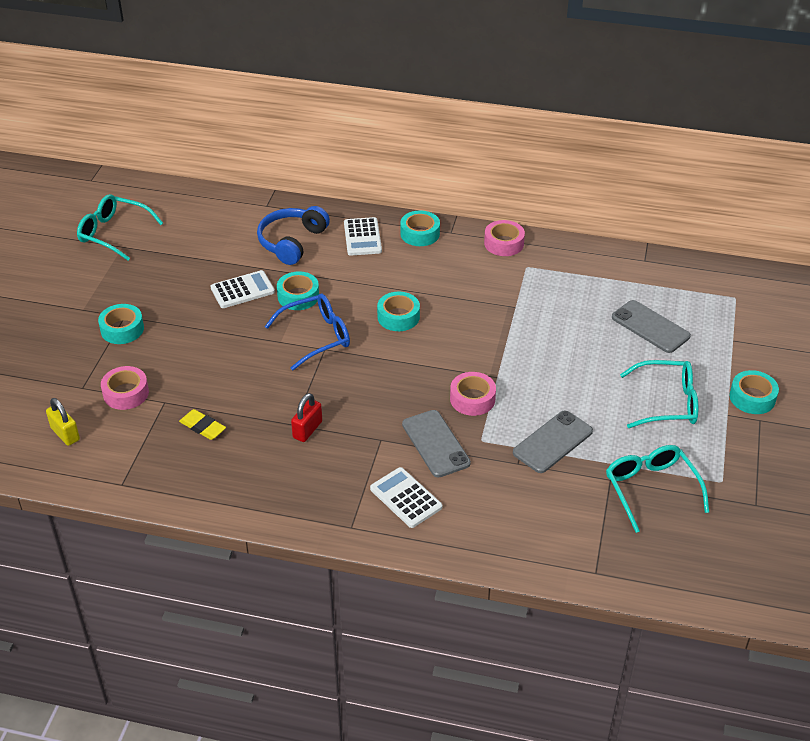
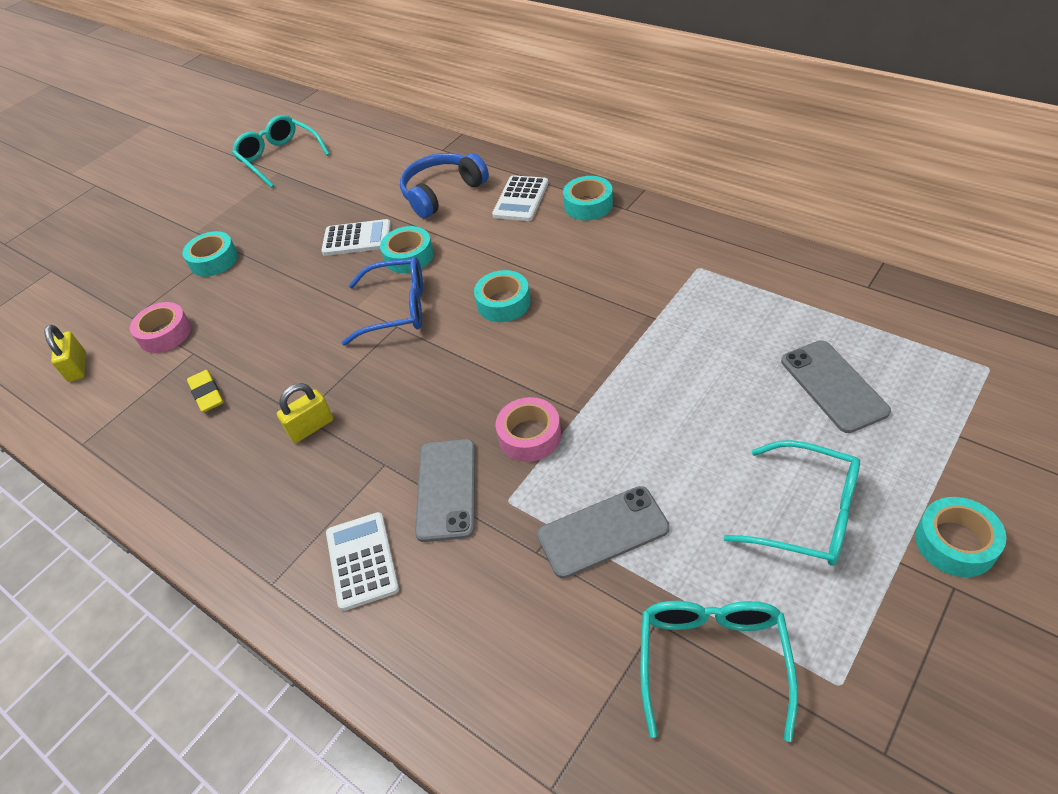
camera: 30 degrees right, 5 degrees up
red padlock [291,393,322,442] -> yellow padlock [277,383,333,443]
pink tape [484,220,525,256] -> none

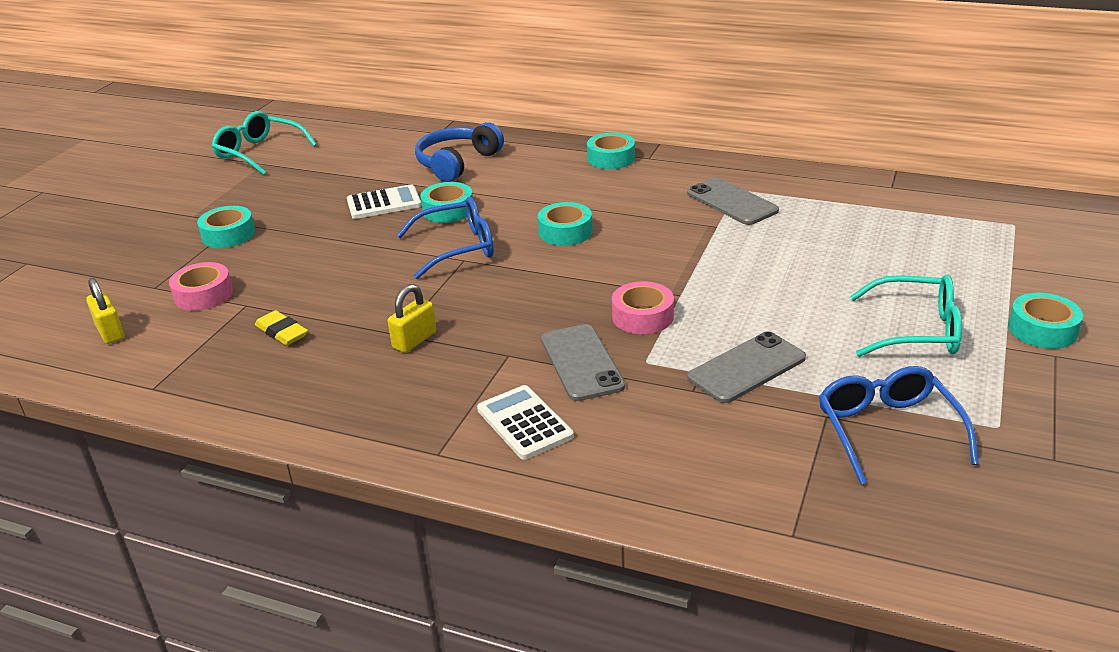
camera: 20 degrees left, 15 degrees down
white calculator [492,175,548,221] -> none
turquoise glasses [640,601,798,742] -> blue glasses [819,366,979,485]
grey phone [781,340,891,433] -> grey phone moved to [687,177,779,225]

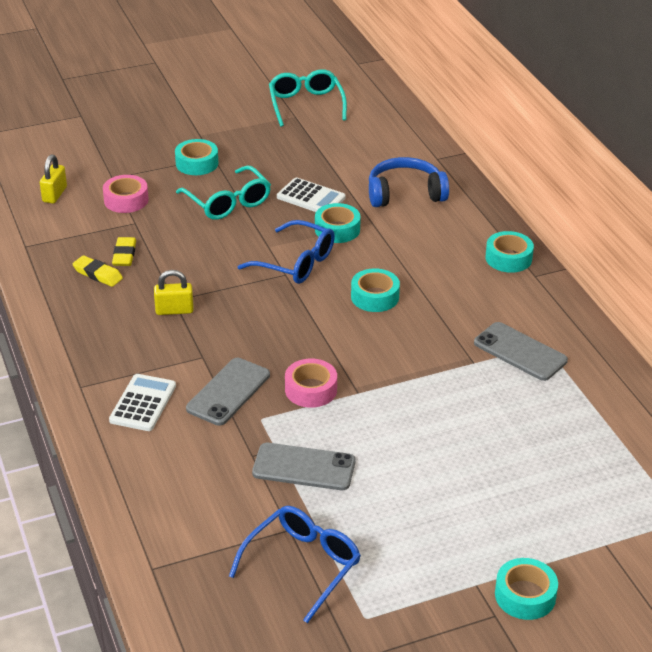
camera: 45 degrees right, 5 degrees up
grey phone [687,177,779,225] -> grey phone turned 60 degrees counterclockwise [474,322,568,381]
turquoise glasses [850,275,962,357] -> turquoise glasses moved to [176,165,271,220]
none -> yellow eraser [72,255,123,287]

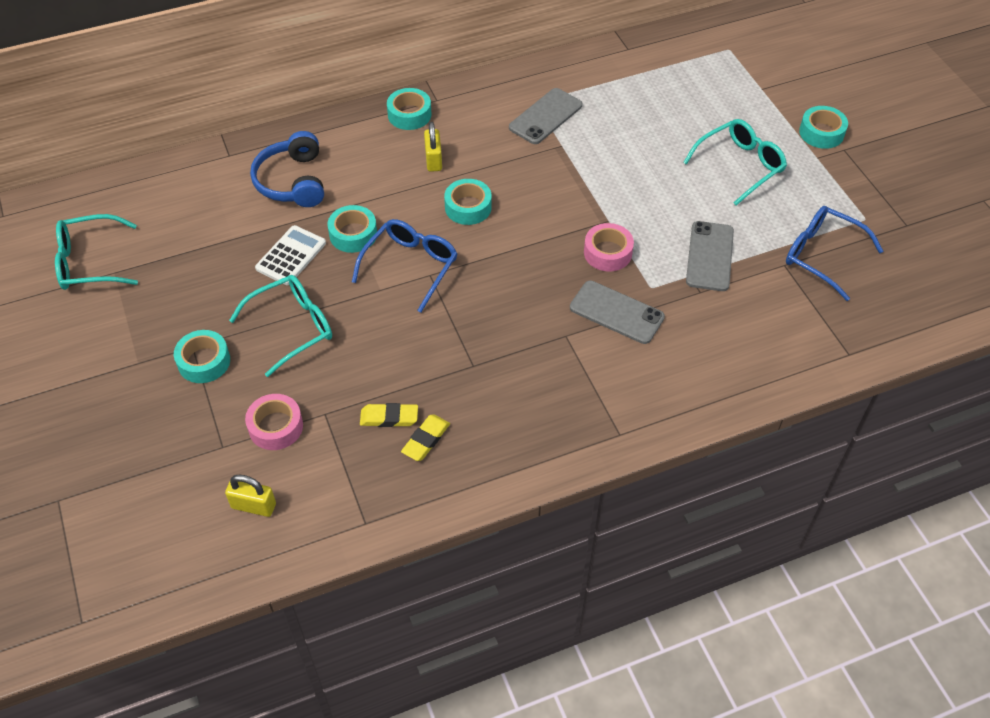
camera: 90 degrees left, 15 degrees up
white calculator [109,374,176,431] -> none
yellow padlock [154,270,194,315] -> yellow padlock moved to [424,122,442,172]
none -> turquoise glasses [683,119,787,205]

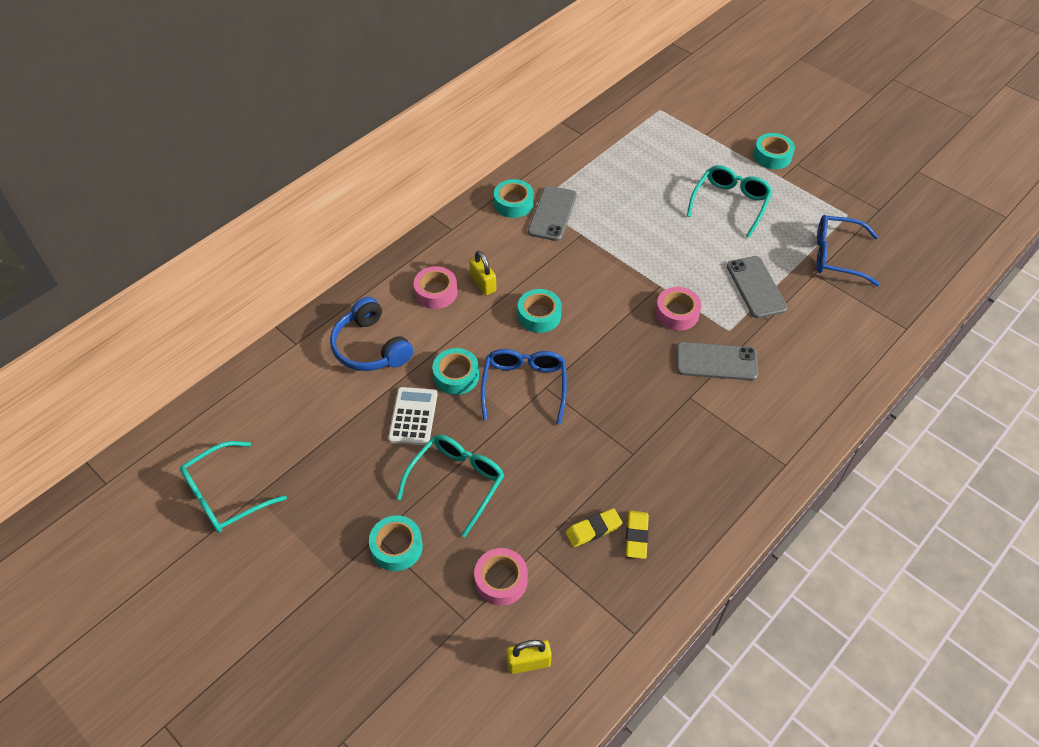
camera: 25 degrees left, 0 degrees up
turquoise tape [387,88,432,130] -> turquoise tape moved to [494,179,534,218]
none -> pink tape [414,266,458,309]

